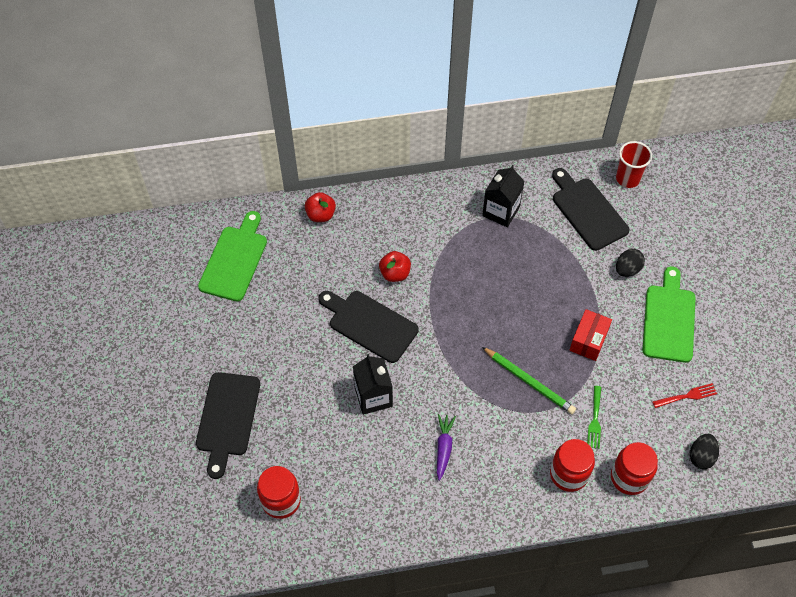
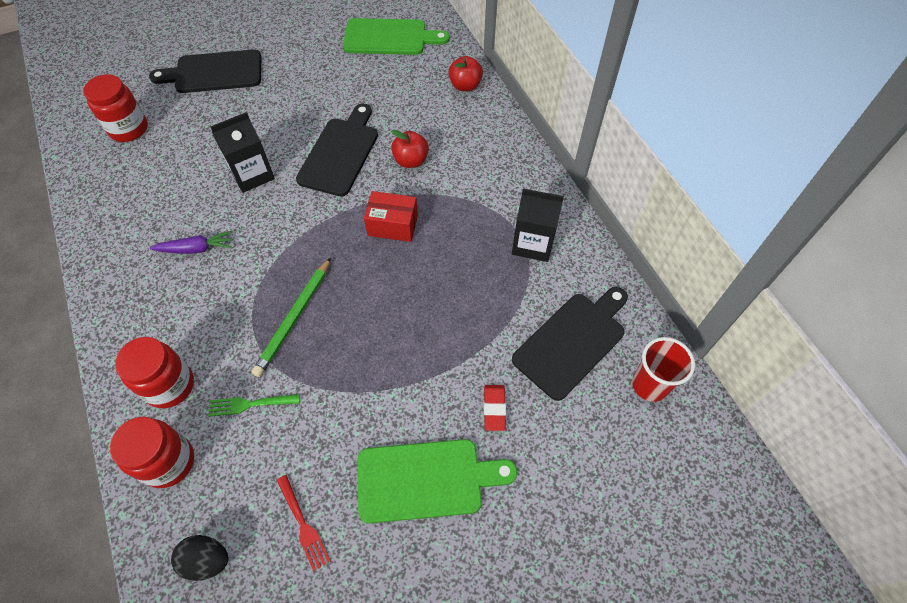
camera: 75 degrees right, 0 degrees up
red box [569,309,612,361] -> red box moved to [364,191,418,242]
black egg [616,249,645,277] -> red eraser [484,385,506,431]

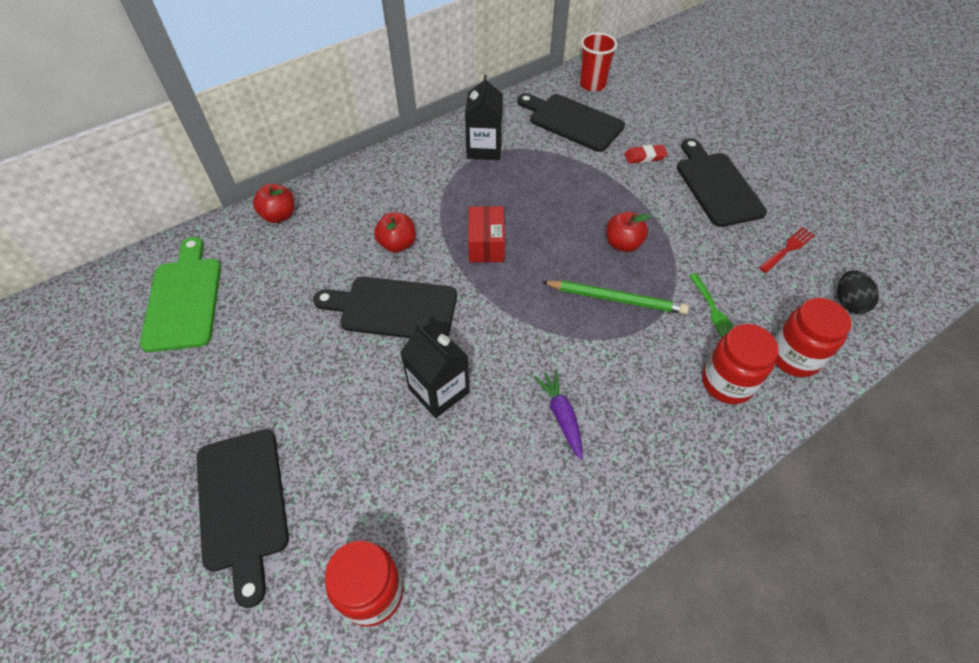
camera: 100 degrees left, 5 degrees down
green cutting board [358,439,517,523] -> black cutting board [677,138,767,227]
none -> red apple [606,212,651,252]

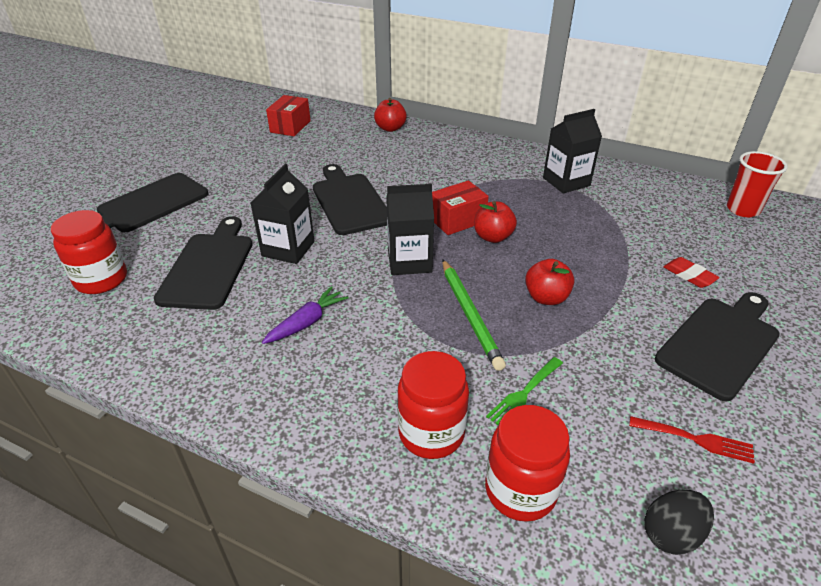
camera: 60 degrees right, 15 degrees down
green cutting board [140,237,221,352] -> red box [266,95,311,136]
red apple [374,212,416,253] -> red apple moved to [474,201,517,243]
black cutting board [517,93,625,152] -> black cutting board moved to [154,216,253,310]
none -> black carton [386,184,434,275]

